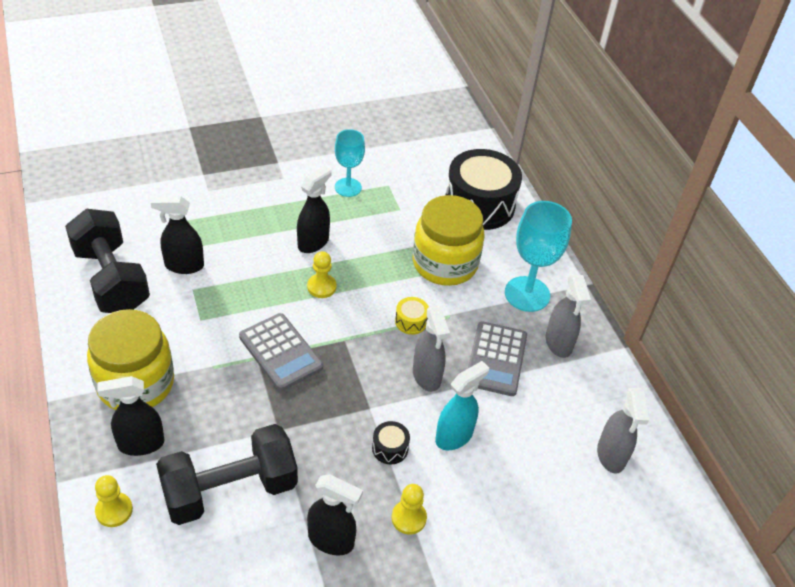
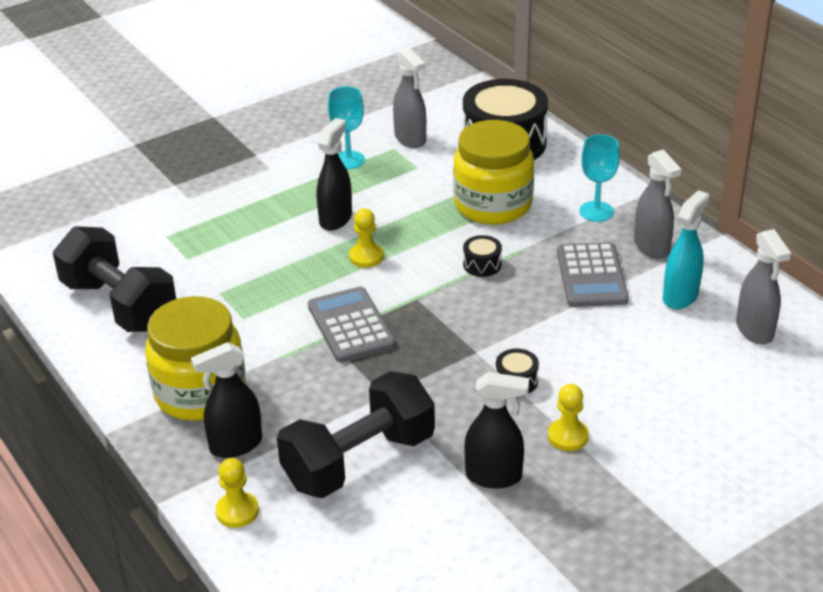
camera: 10 degrees left, 10 degrees down
black spray bottle [151,196,204,274] -> none
grey calculator [239,313,323,391] -> grey calculator turned 150 degrees counterclockwise [308,287,396,362]
yellow drum [395,297,429,335] -> black drum [463,235,502,277]
grey spray bottle [413,306,450,392] -> grey spray bottle moved to [393,48,426,148]
turquoise spray bottle [435,361,489,450] -> turquoise spray bottle moved to [663,190,710,309]
turquoise goblet [505,201,572,312] -> turquoise goblet [579,134,620,222], size x0.64

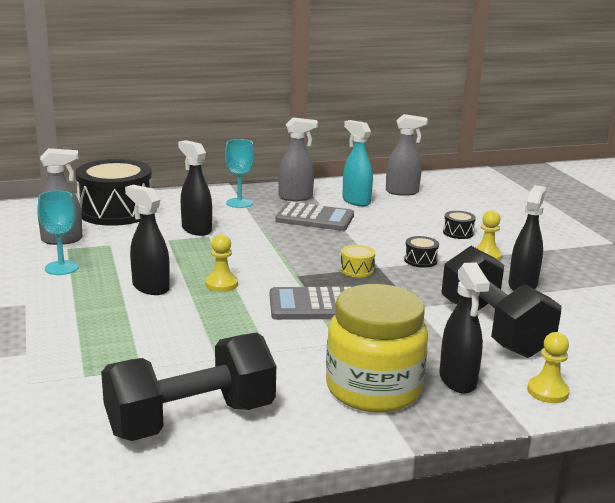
camera: 75 degrees left, 15 degrees down
yellow jar [453,120,534,225] -> black spray bottle [178,140,212,236]
black drum [463,235,502,277] -> black drum moved to [443,211,476,239]
none -> yellow drum [340,245,375,277]

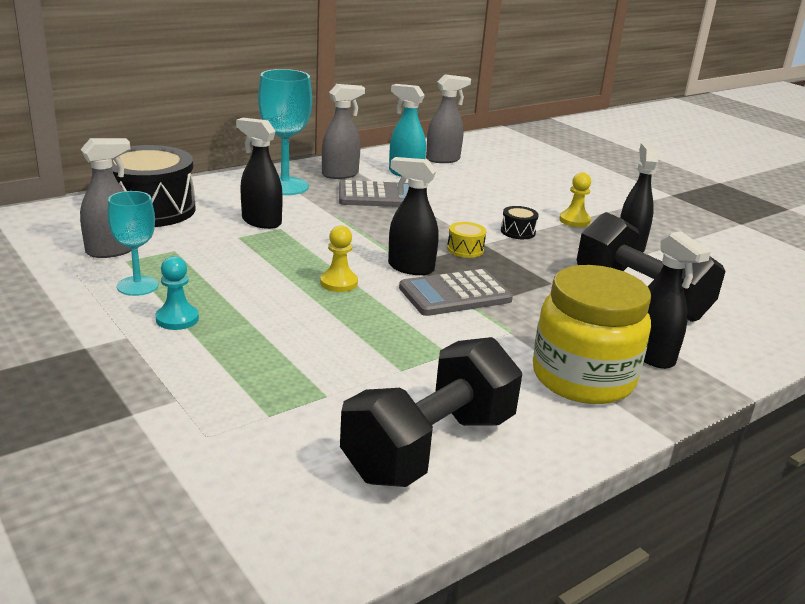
camera: 20 degrees left, 5 degrees up
black spray bottle [125,185,170,295] -> black spray bottle moved to [388,157,439,275]
turquoise goblet [225,139,254,208] -> turquoise goblet [258,69,312,195], size x1.55
black drum [443,211,476,239] -> none
yellow pawn [527,332,570,403] -> none
none -> turquoise pawn [156,256,199,330]

